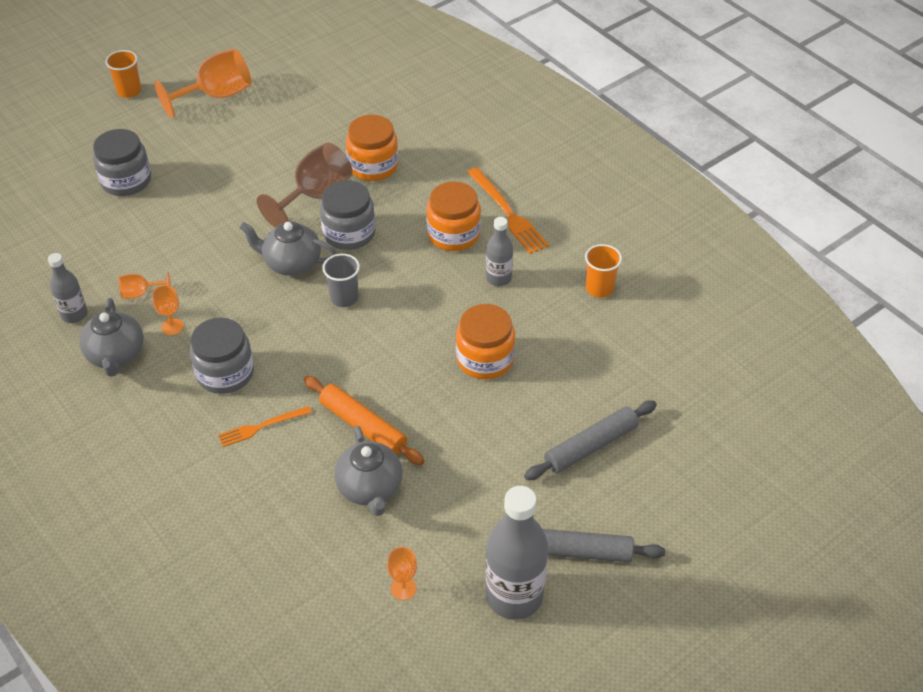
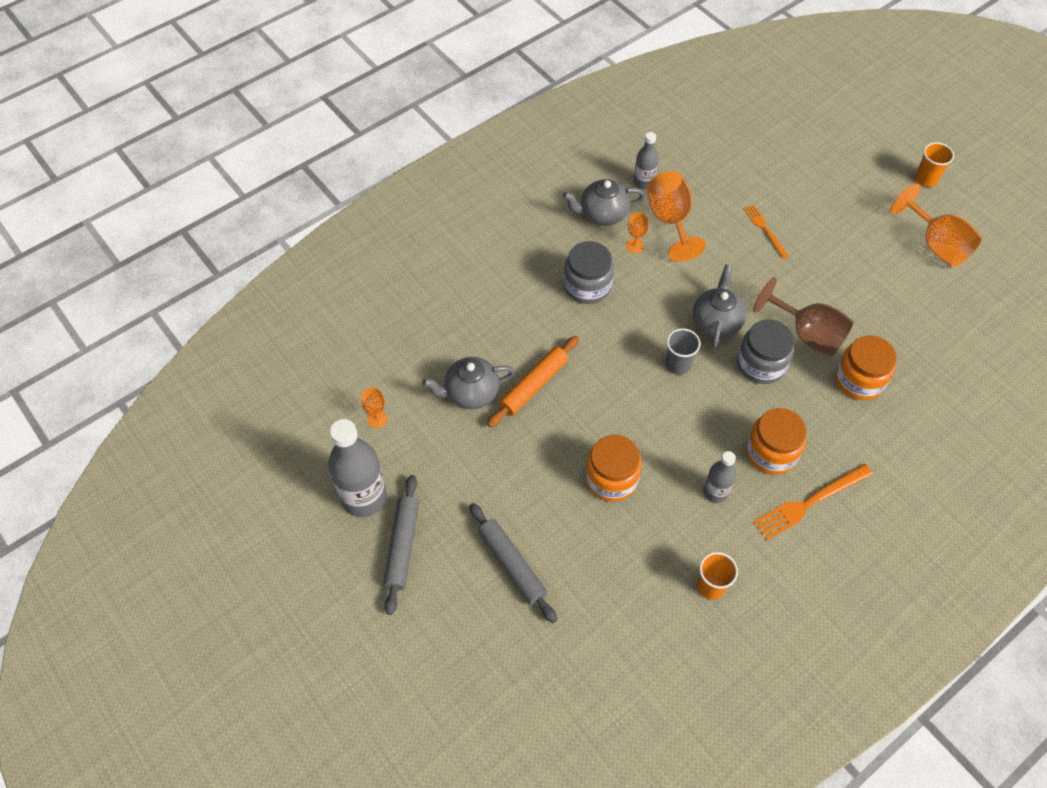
camera: 90 degrees right, 10 degrees up
grey jar [93,129,151,196] -> none
orange goblet [119,271,171,299] -> orange goblet [647,171,706,262], size x2.06
orange fork [218,406,312,447] -> orange fork moved to [744,205,789,259]

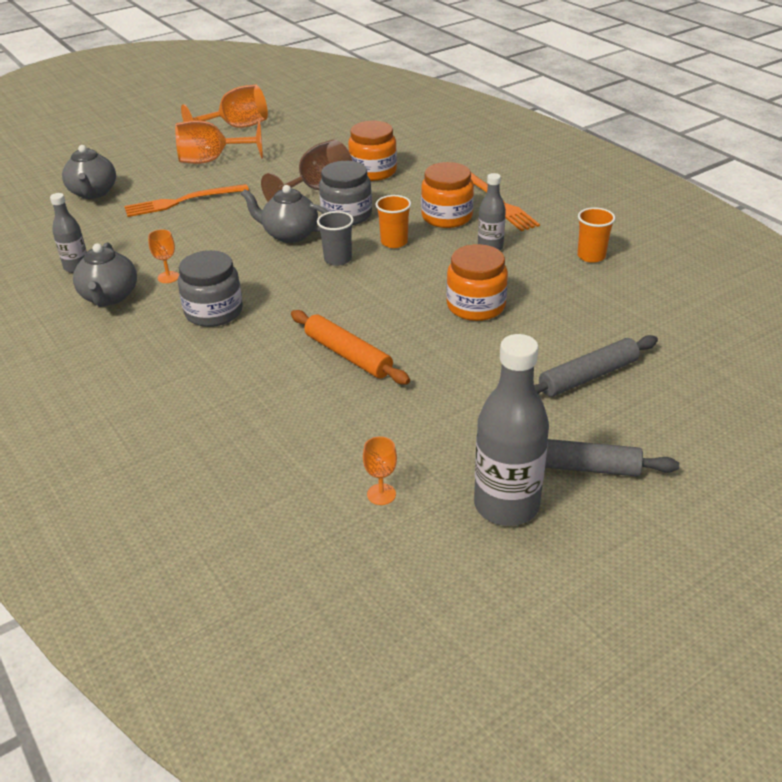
camera: 85 degrees left, 20 degrees down
grey teapot [422,357,515,409] -> grey teapot moved to [62,145,116,199]
orange goblet [647,171,706,262] -> orange goblet moved to [175,120,263,164]
orange fork [744,205,789,259] -> orange fork [124,184,249,217], size x1.61
orange cup [915,142,954,187] -> orange cup moved to [376,195,411,248]

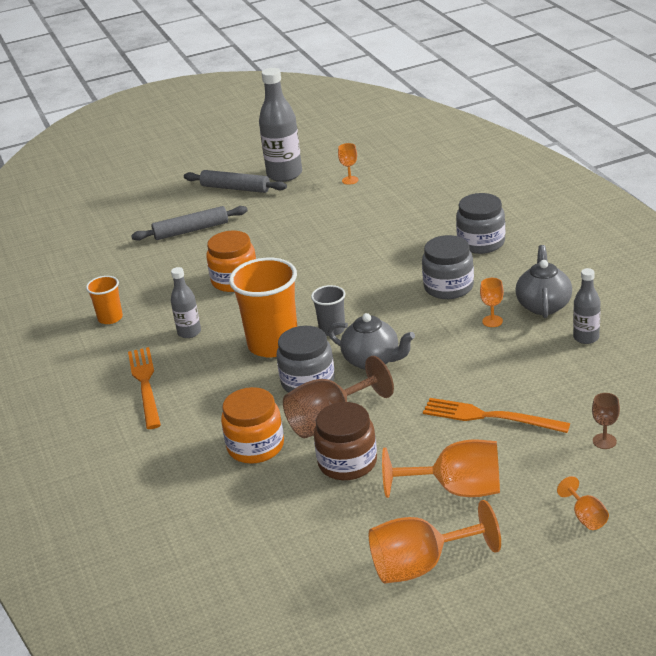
camera: 165 degrees left, 5 degrees down
grey teapot [62,145,116,199] -> brown goblet [592,393,620,449]
orange fork [124,184,249,217] -> orange fork turned 150 degrees counterclockwise [423,398,570,433]
orange rolling pin [291,310,410,385] -> none
orange cup [376,195,411,248] -> orange cup [229,258,297,357], size x1.93
orange jar [421,162,474,228] -> none
none -> brown jar [314,402,377,480]
none -> grey jar [456,193,505,254]
none -> orange goblet [557,476,609,530]

